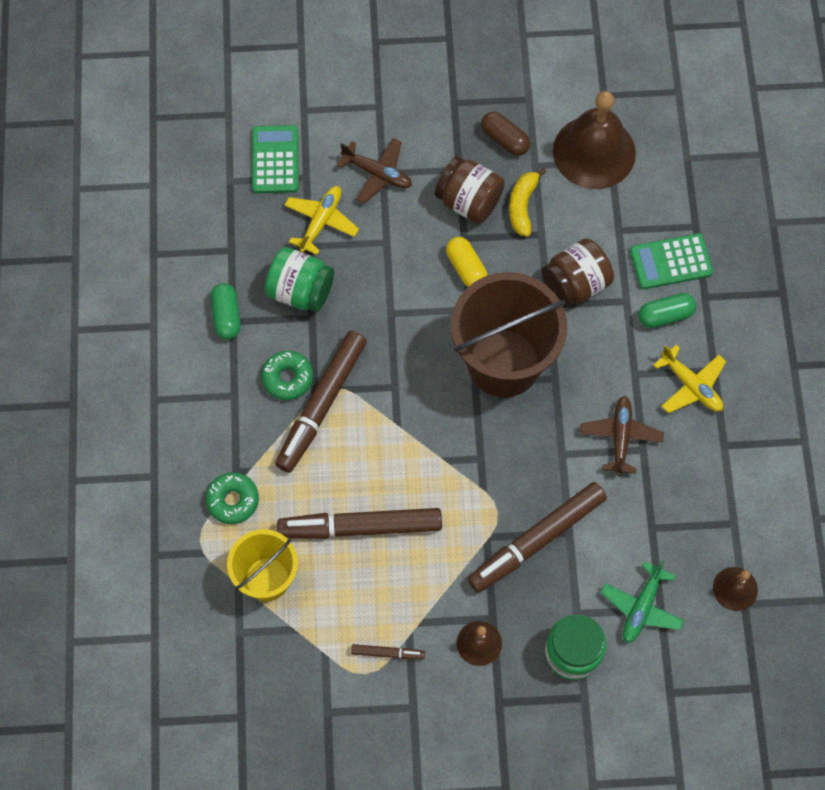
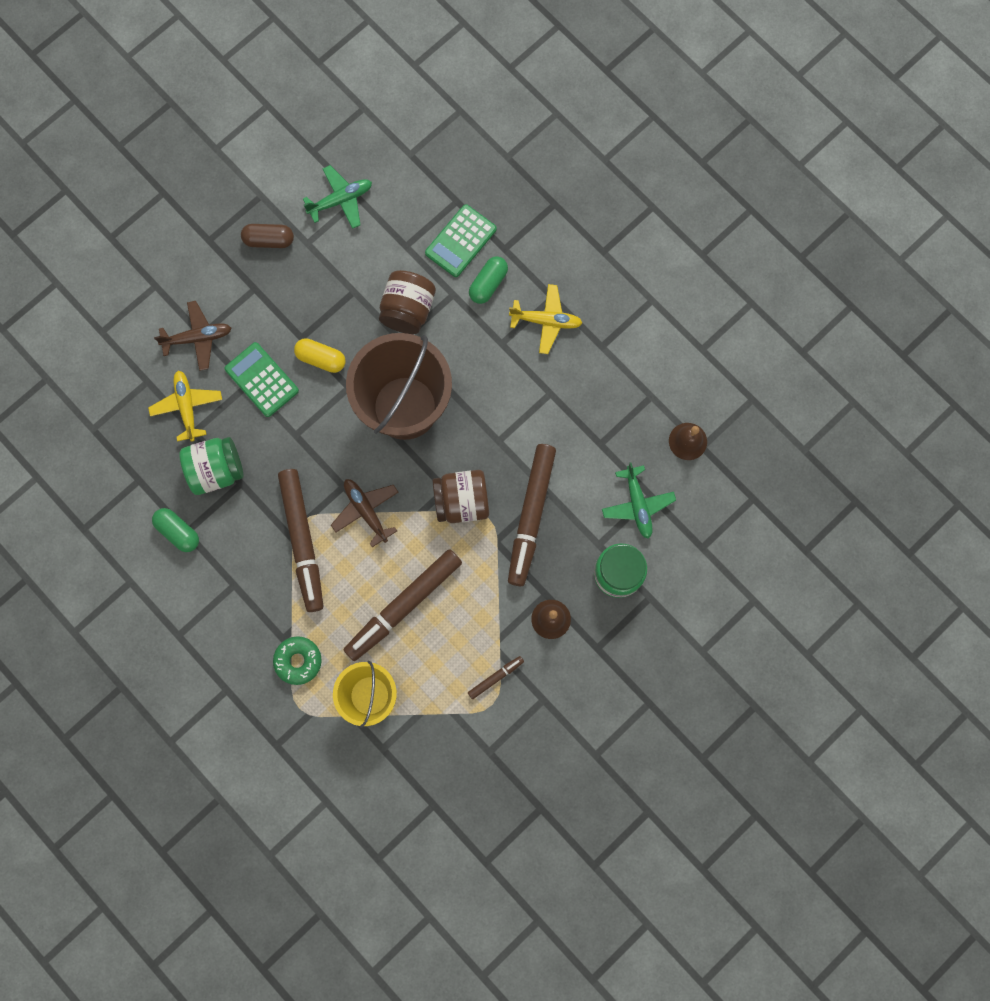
camera: 40 degrees left, 10 degrees up
green calculator [252,125,299,193] -> green calculator moved to [225,342,299,417]
green donut [261,351,313,400] -> none
brown jar [435,156,505,224] -> brown jar moved to [432,470,489,523]
yellow banana [509,168,546,237] -> none
brown bell [553,91,636,189] -> green plane [303,165,372,229]
brown plane [580,396,664,476] -> brown plane moved to [331,479,399,547]

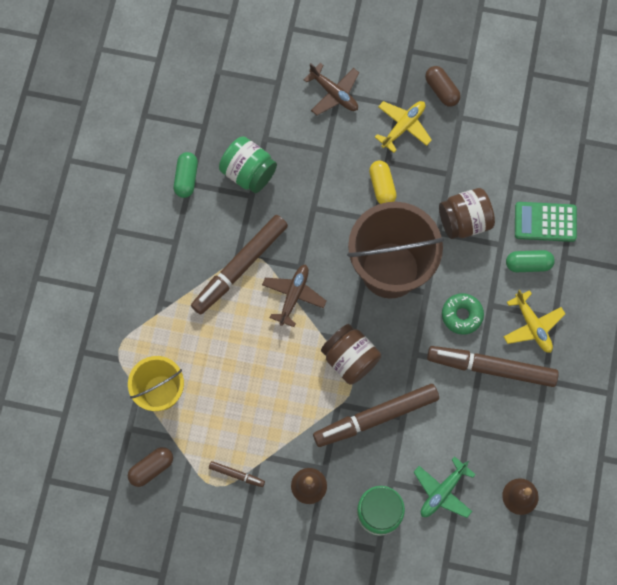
camera: 55 degrees right, 5 degrees down
yellow plane [148,370,222,442] -> yellow plane moved to [375,101,432,153]
green calculator [225,342,299,417] -> none
green donut [273,636,322,685] -> green donut moved to [442,293,484,335]
green plane [303,165,372,229] -> none
brown marker [344,549,462,661] -> brown marker moved to [427,346,559,387]
none -> brown capsule [128,447,173,487]

